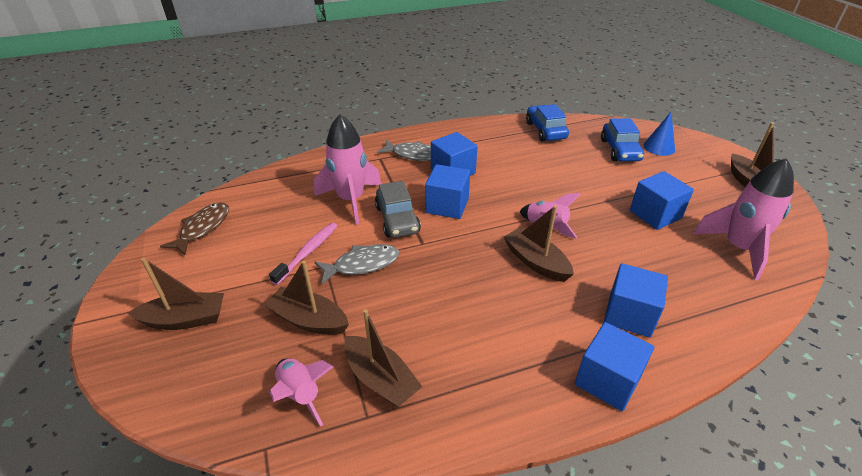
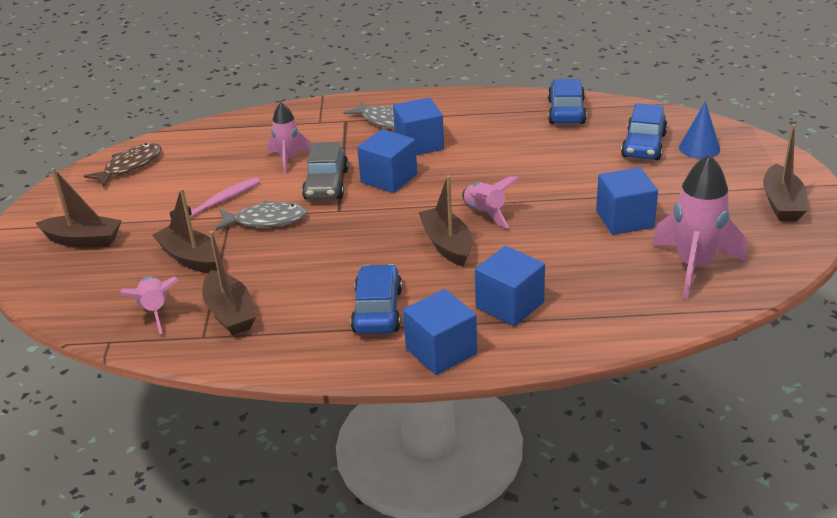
camera: 20 degrees right, 5 degrees down
pink rocket [314,114,381,225] -> pink rocket [267,102,311,174], size x0.60
none -> blue car [351,264,402,334]

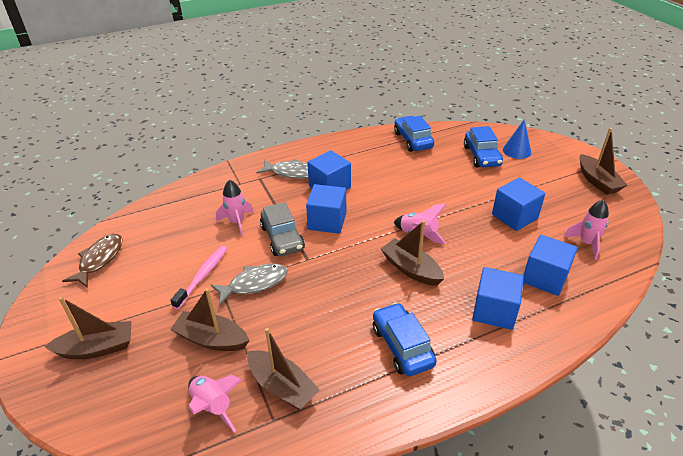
camera: 25 degrees left, 5 degrees up
blue cube [403,289,477,375] -> blue cube moved to [523,235,578,296]
pink rocket [652,154,747,299] -> pink rocket [563,200,609,260], size x0.60

